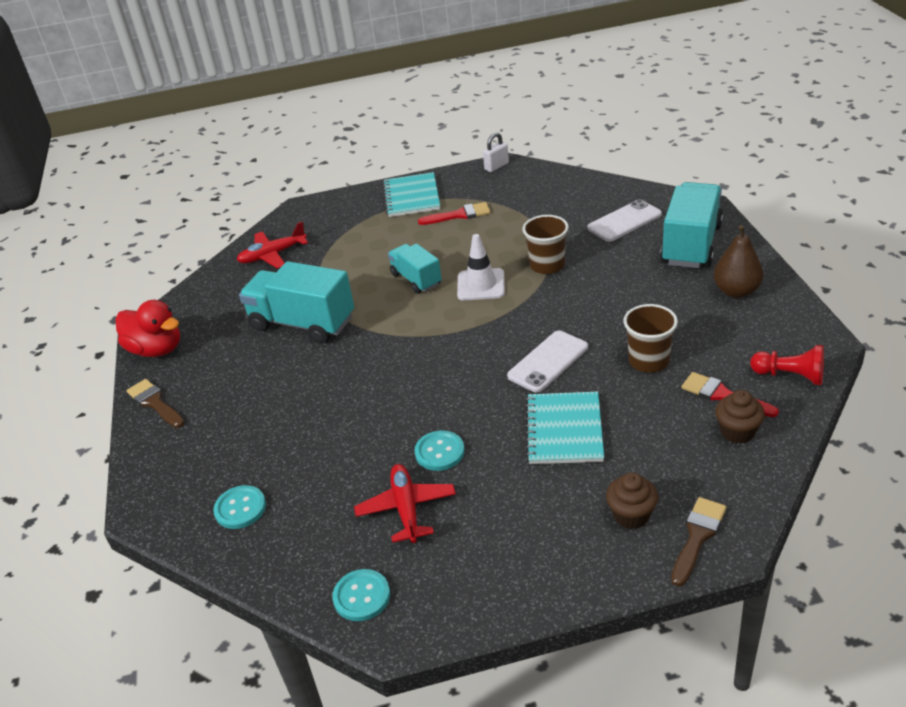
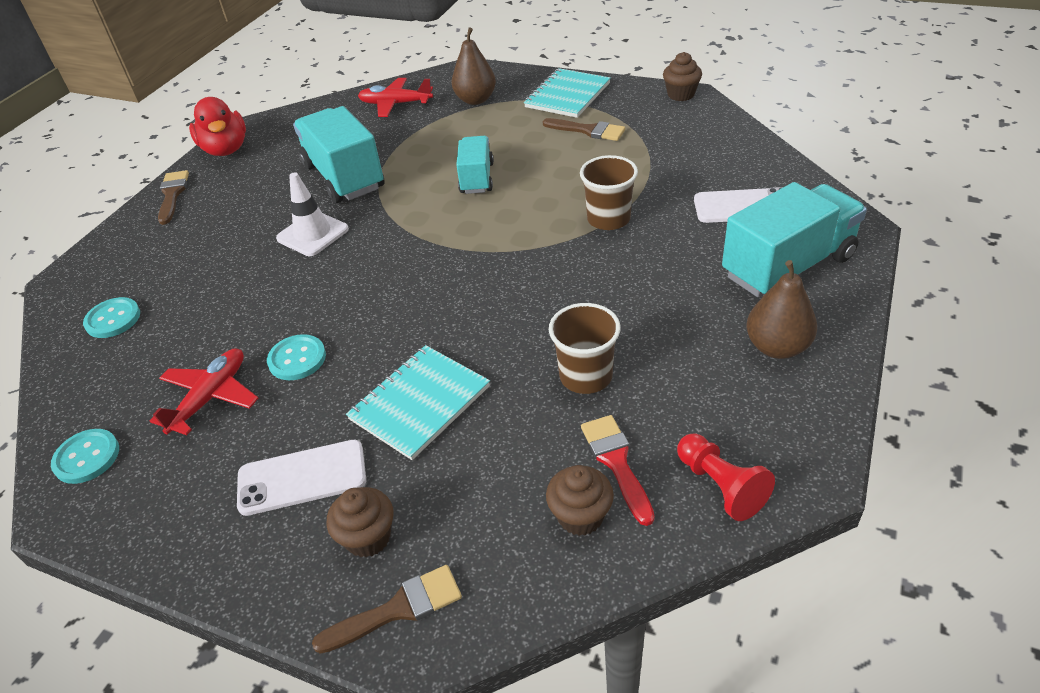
camera: 35 degrees right, 5 degrees up
red brush [418,202,491,225] -> brown brush [543,118,625,141]
white traffic cone [457,234,505,301] -> white traffic cone moved to [276,172,349,256]
white padlock [483,132,509,172] -> brown cupcake [663,52,702,101]
white phone [507,331,588,393] -> white phone moved to [237,440,366,516]
none -> brown pear [451,28,496,105]

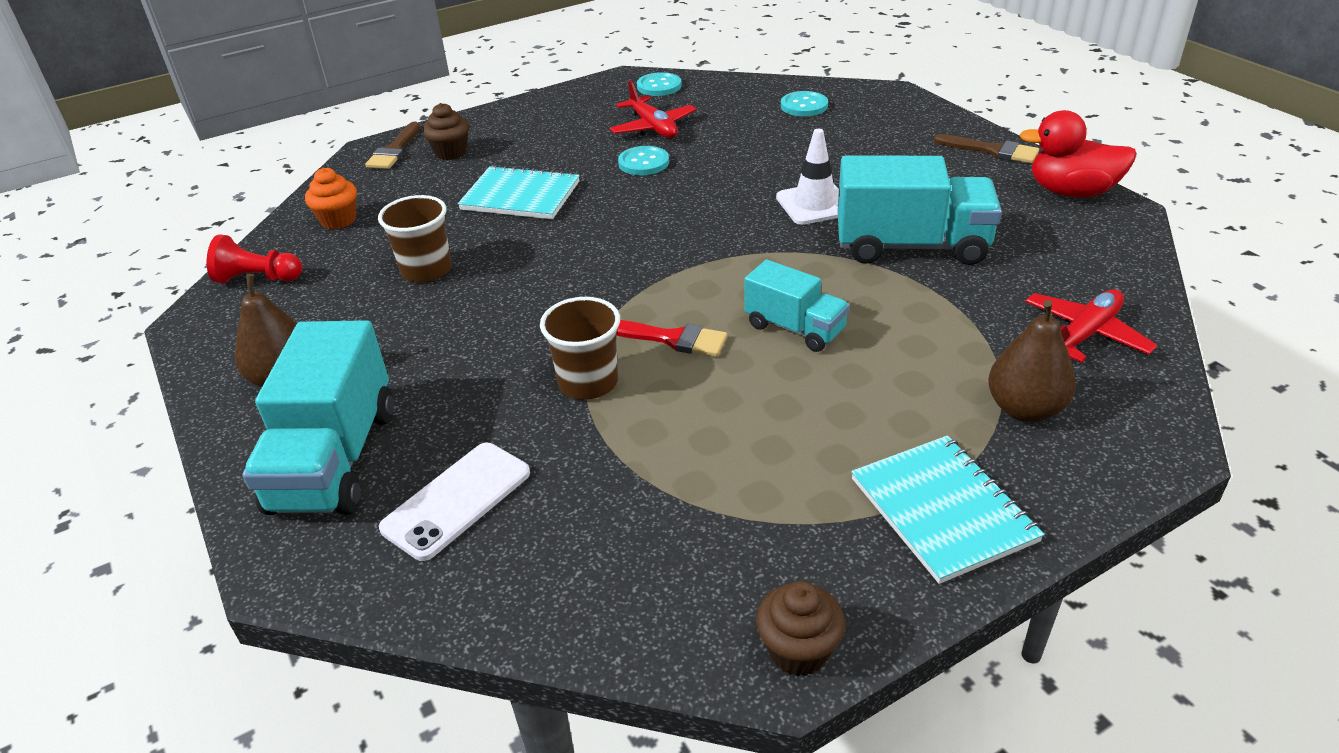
camera: 125 degrees right, 5 degrees down
white phone [237,440,366,516] -> none
turquoise notebook [346,345,490,460] -> turquoise notebook turned 60 degrees counterclockwise [458,165,580,219]
brown brush [543,118,625,141] -> none
brown cupcake [546,465,614,536] -> orange cupcake [305,168,357,229]
red brush [581,415,655,526] -> red brush moved to [617,320,727,357]

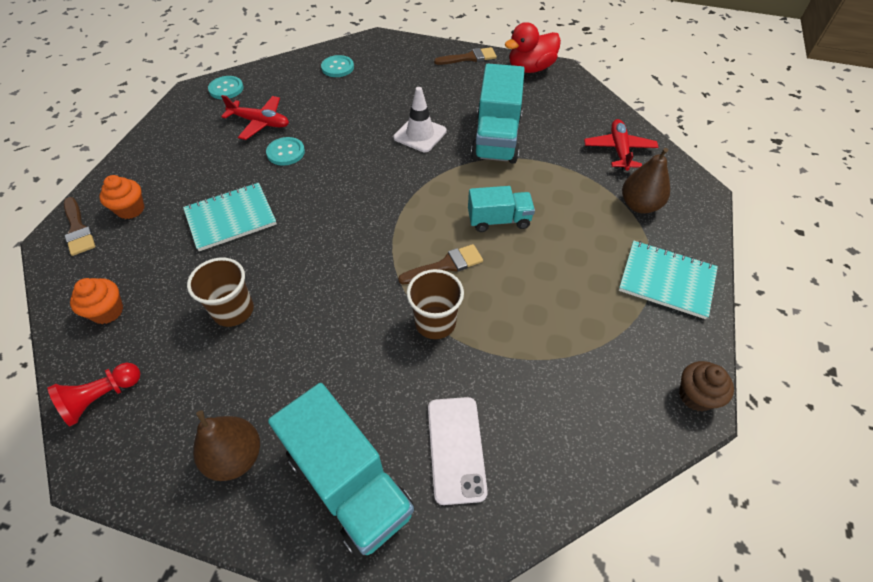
camera: 45 degrees left, 15 degrees up
brown cupcake [423,103,469,160] -> orange cupcake [99,175,144,219]
red brush [617,320,727,357] -> brown brush [398,244,483,285]
turquoise truck [837,156,1002,265] -> turquoise truck turned 135 degrees clockwise [471,64,525,164]

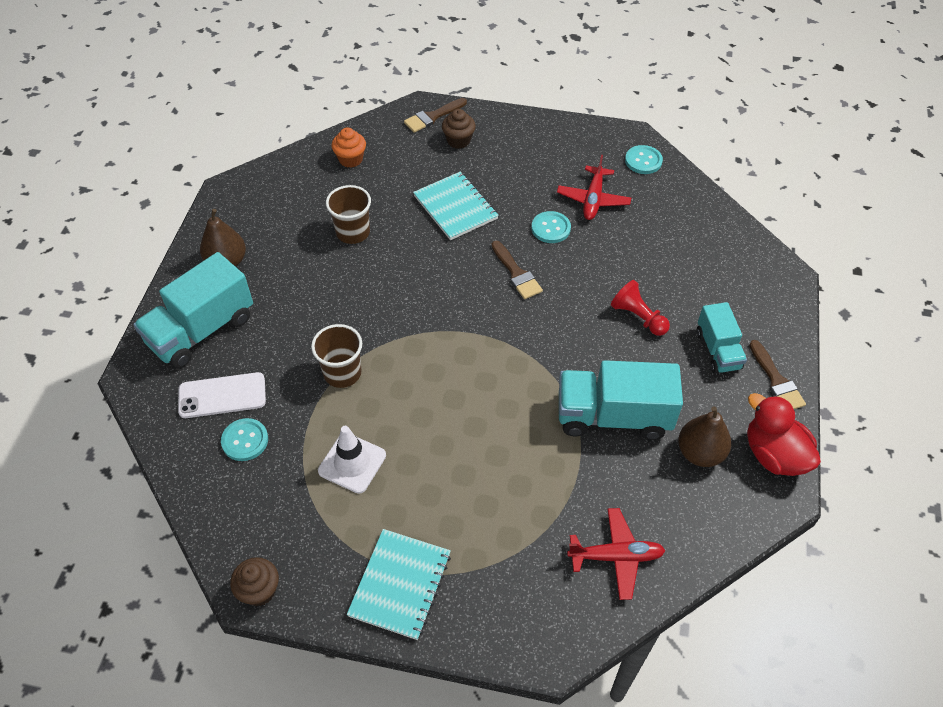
camera: 85 degrees right, 0 degrees up
red pawn [47,363,141,426] -> red pawn moved to [611,280,670,336]
orange cupcake [99,175,144,219] -> brown cupcake [442,109,476,149]
turquoise button [321,55,354,77] -> turquoise button moved to [221,418,268,461]
white traffic cone [394,87,447,152] -> white traffic cone moved to [318,426,386,494]
brown brush [398,244,483,285] -> brown brush moved to [491,241,543,299]
turquoise truck [468,186,535,232] -> turquoise truck moved to [697,302,747,373]
brown pear [622,148,670,213] -> brown pear moved to [678,406,731,467]

